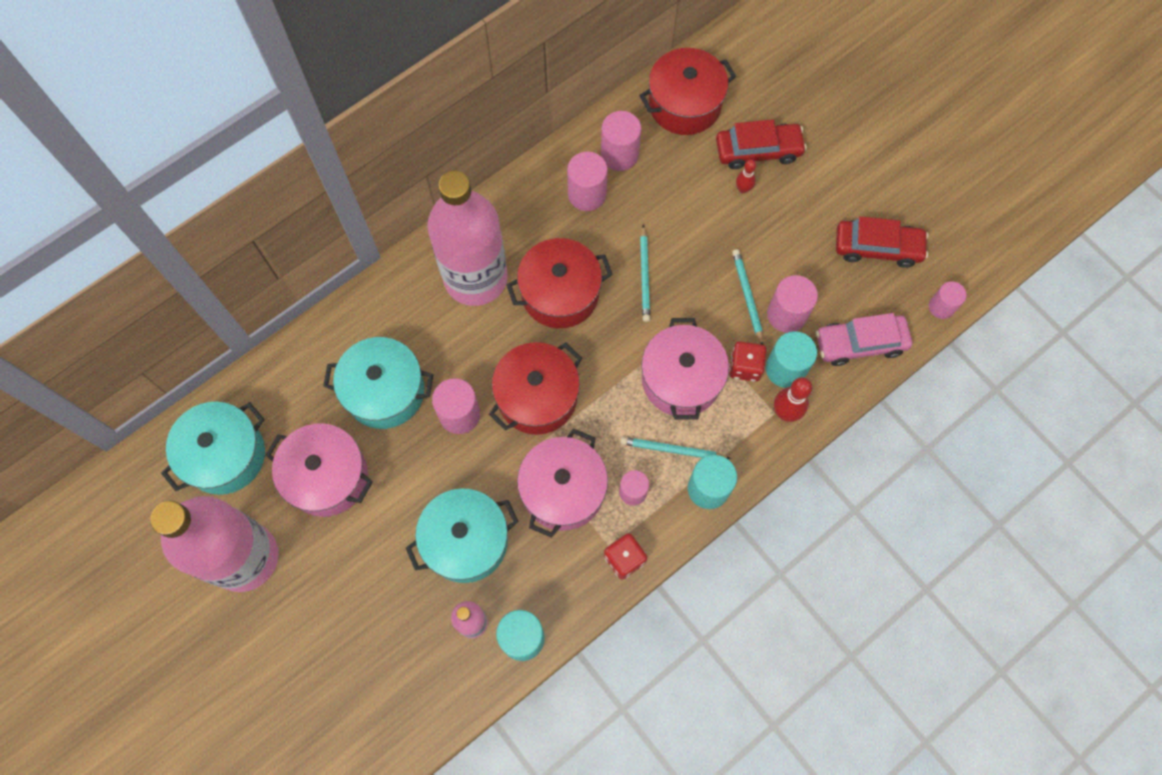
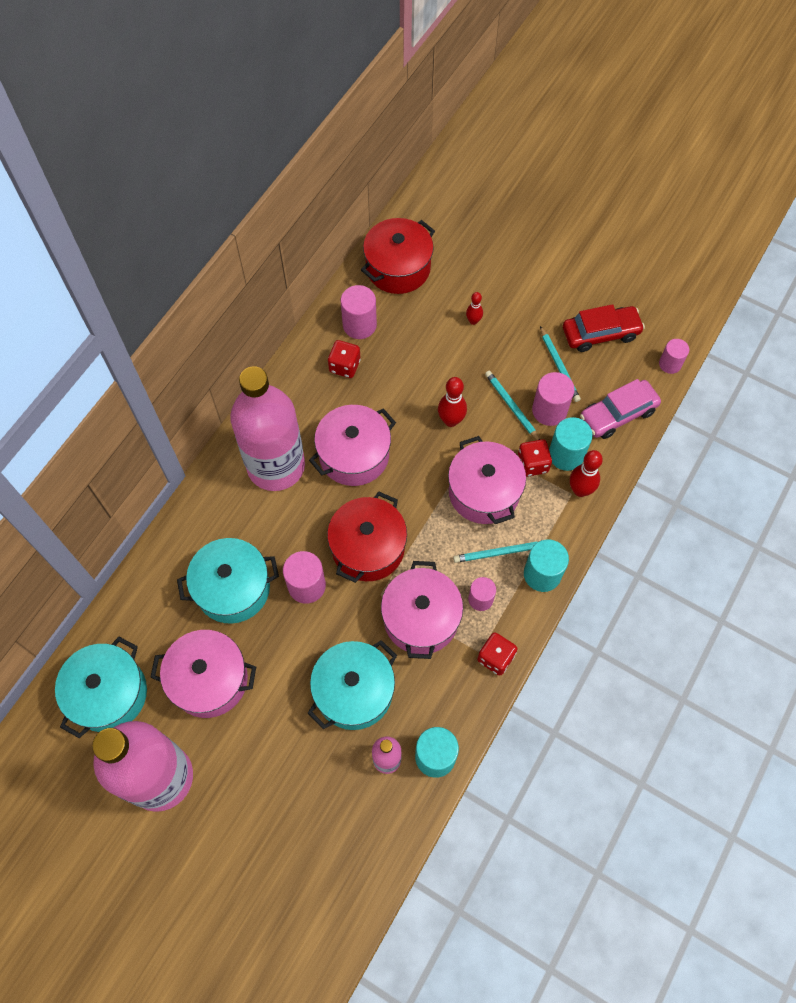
camera: 20 degrees left, 5 degrees down
red pot [507,238,613,328] -> pink pot [309,405,396,486]
pink cylinder [567,152,608,211] -> red dice [328,340,361,378]
turquoise pencil [640,225,650,322] -> turquoise pencil moved to [540,326,581,402]
red car [716,119,807,169] -> none
none -> red bowling pin [438,377,467,427]

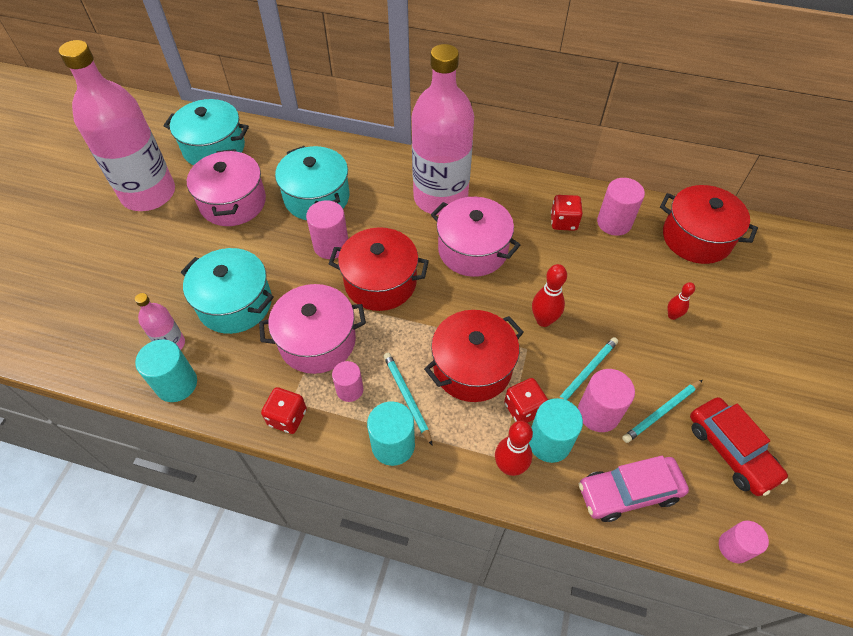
camera: 75 degrees right, 10 degrees down
pink pot [448,436,526,524] -> red pot [424,310,524,402]
pink car [580,379,661,439] -> pink car turned 60 degrees counterclockwise [579,456,689,522]

